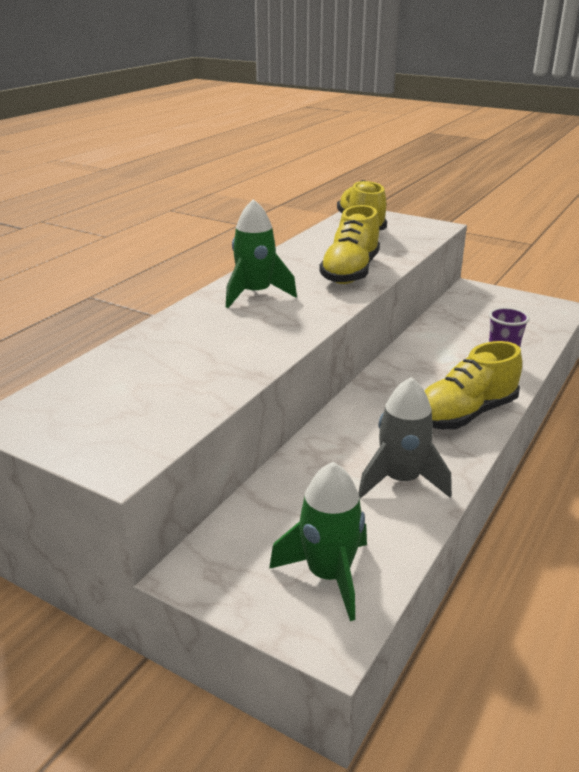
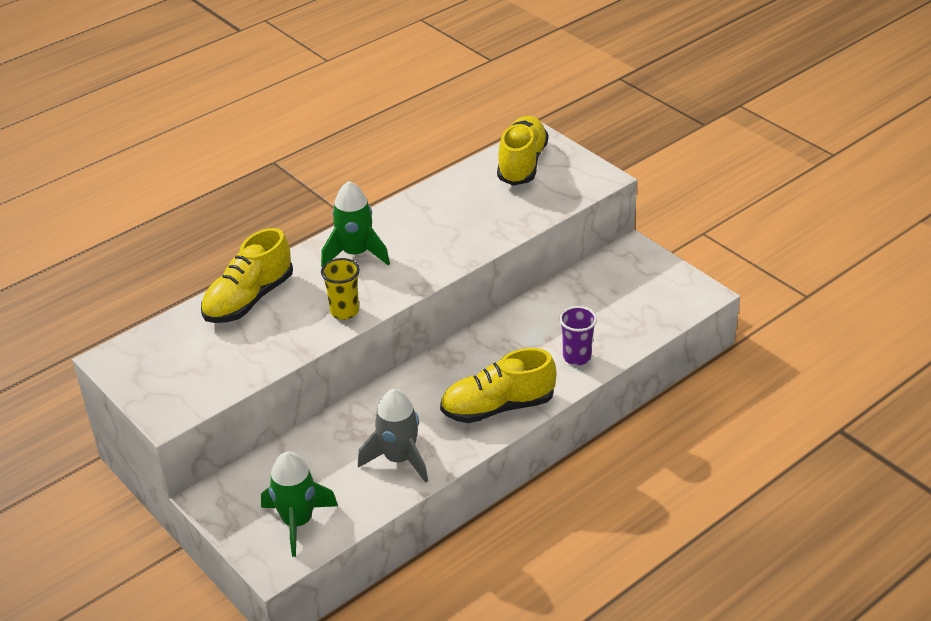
camera: 20 degrees right, 10 degrees up
yellow shoe [319,205,380,284] -> yellow shoe moved to [201,228,293,323]
none -> yellow cup [321,258,360,320]

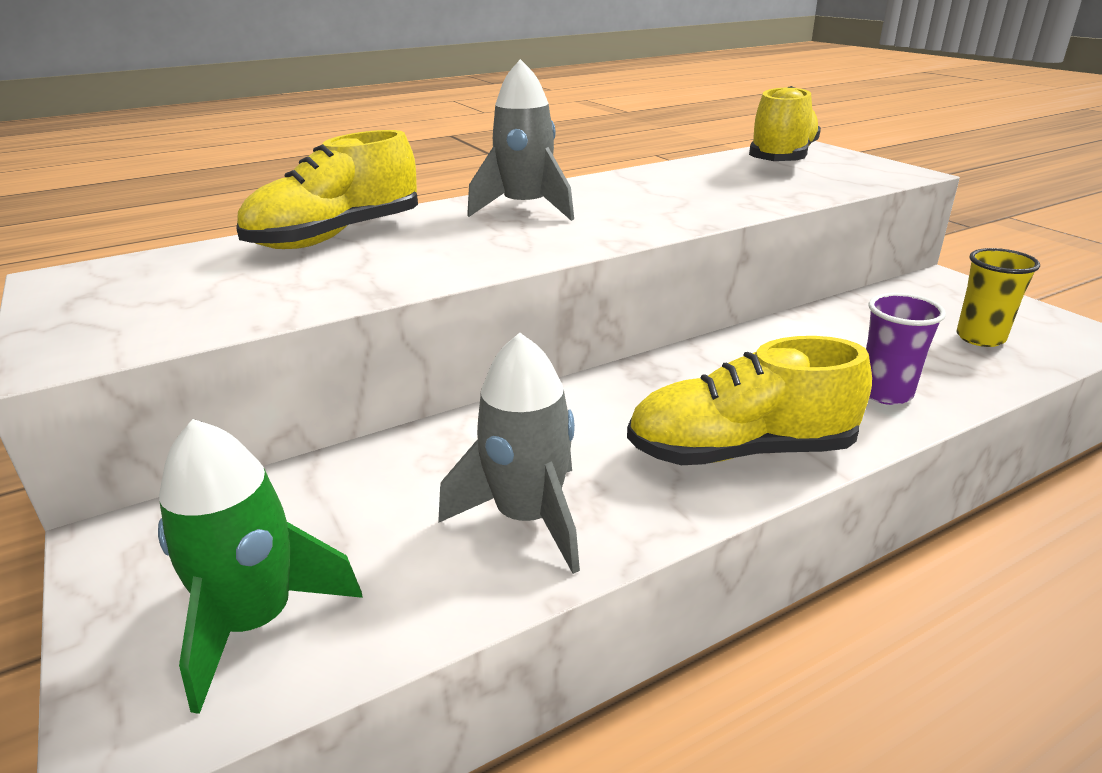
camera: 10 degrees right, 10 degrees down
green rocket [321,181,390,267] -> grey rocket [467,59,574,221]
yellow cup [321,258,360,320] -> yellow cup moved to [956,248,1040,347]

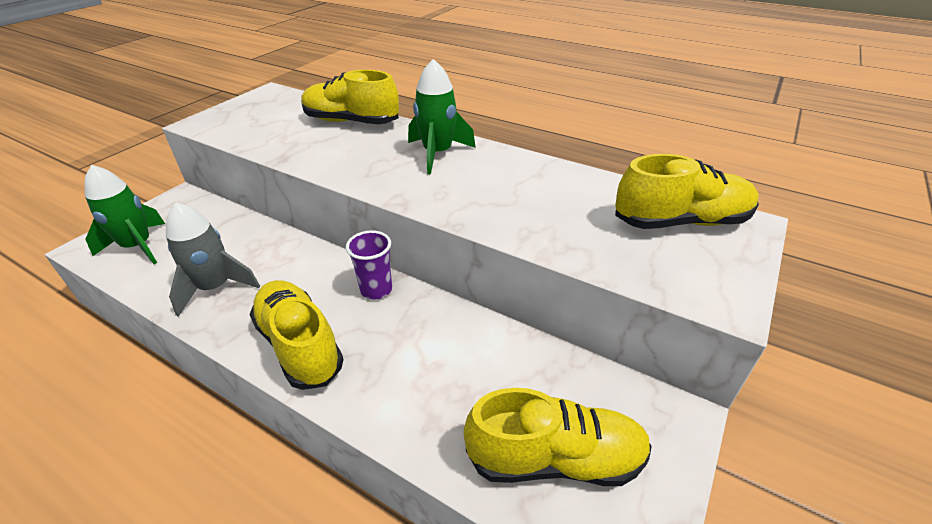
camera: 60 degrees right, 10 degrees up
grey rocket [467,59,574,221] -> green rocket [408,59,476,174]
purple cup [866,293,946,405] -> purple cup moved to [346,230,392,300]
yellow cup [956,248,1040,347] -> yellow shoe [464,388,652,486]

